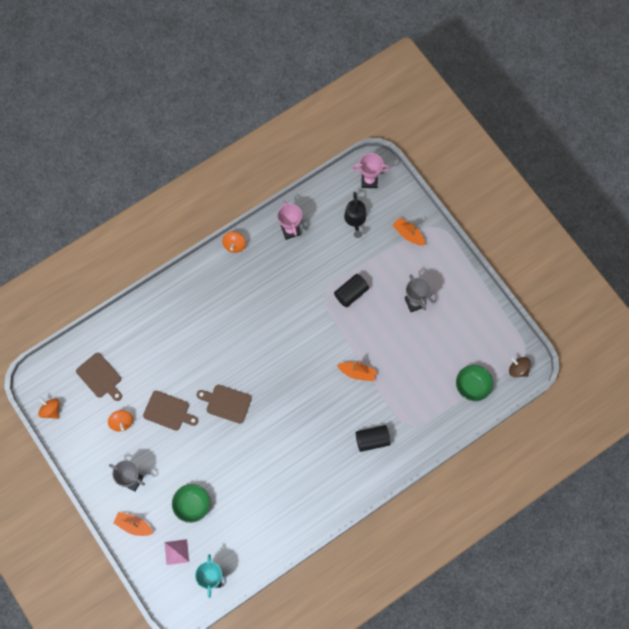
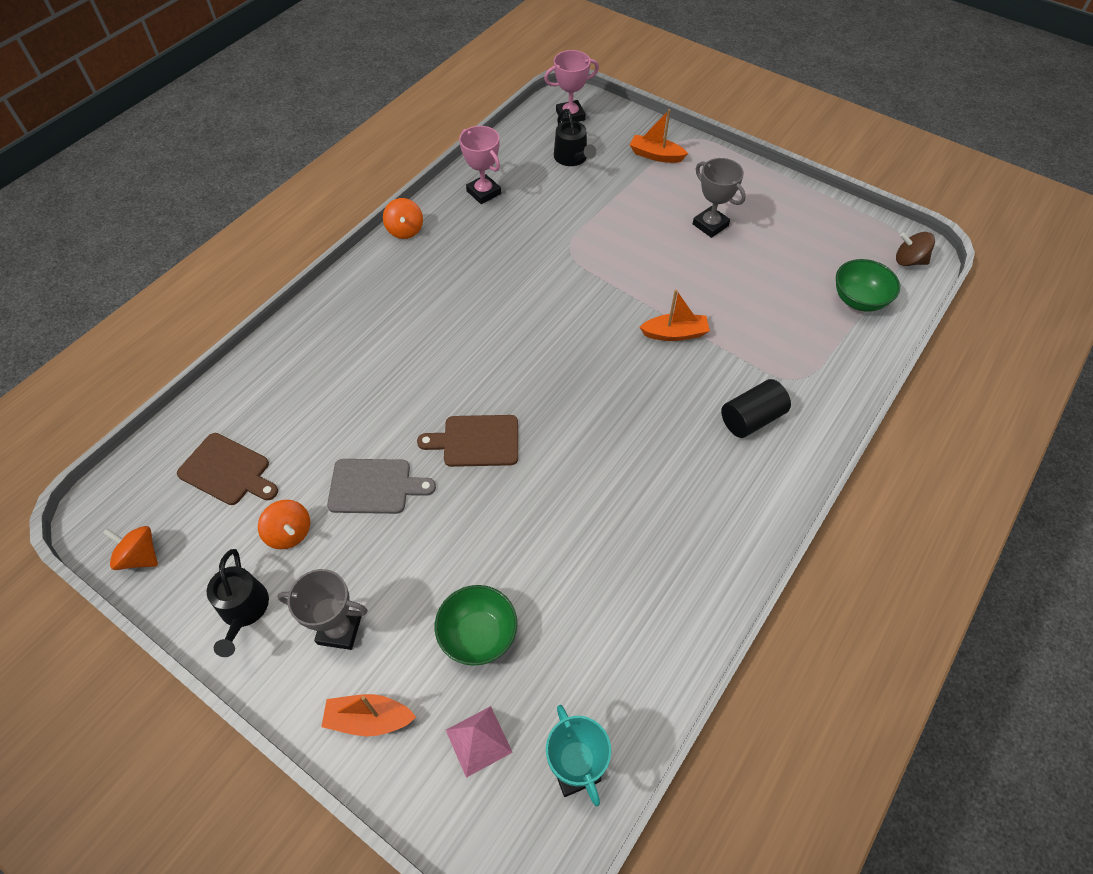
camera: 20 degrees left, 15 degrees down
brown cutting board [143,391,198,431] -> grey cutting board [327,459,436,514]
black cylinder [334,274,369,307] -> none
none -> black watering can [207,549,269,657]

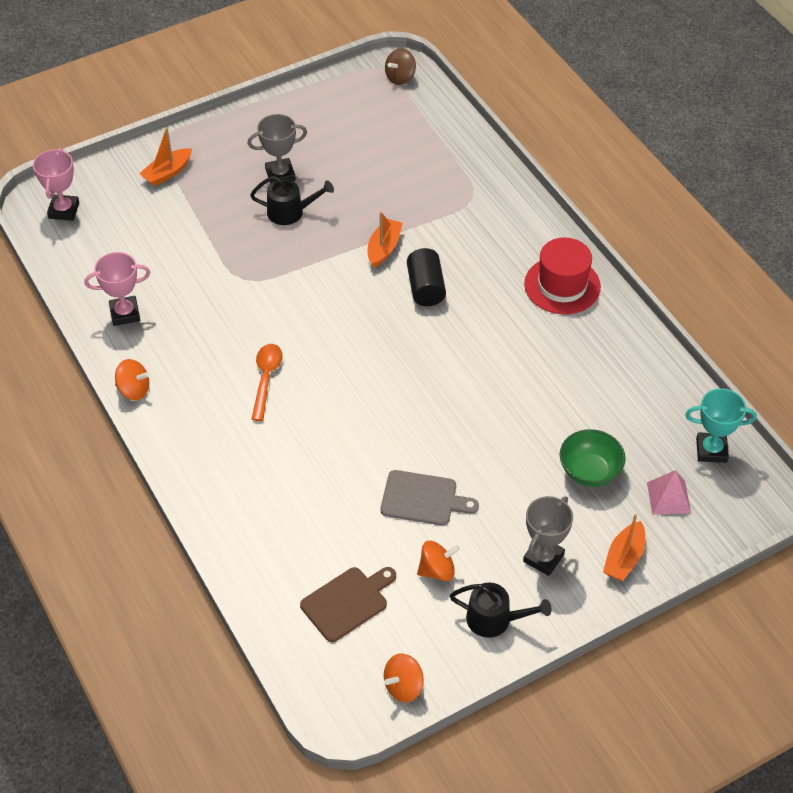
camera: 65 degrees left, 5 degrees down
grey cutting board [327,459,436,514] -> grey cutting board turned 75 degrees clockwise [381,470,479,525]
brown cutting board [417,415,518,467] -> none
black watering can [554,109,596,166] -> black watering can moved to [250,176,334,225]
black cylinder [721,379,791,438] -> black cylinder moved to [407,248,446,306]
green bowl [836,259,900,312] -> none
none -> orange spoon [251,344,283,421]
none -> red hat [524,237,601,314]

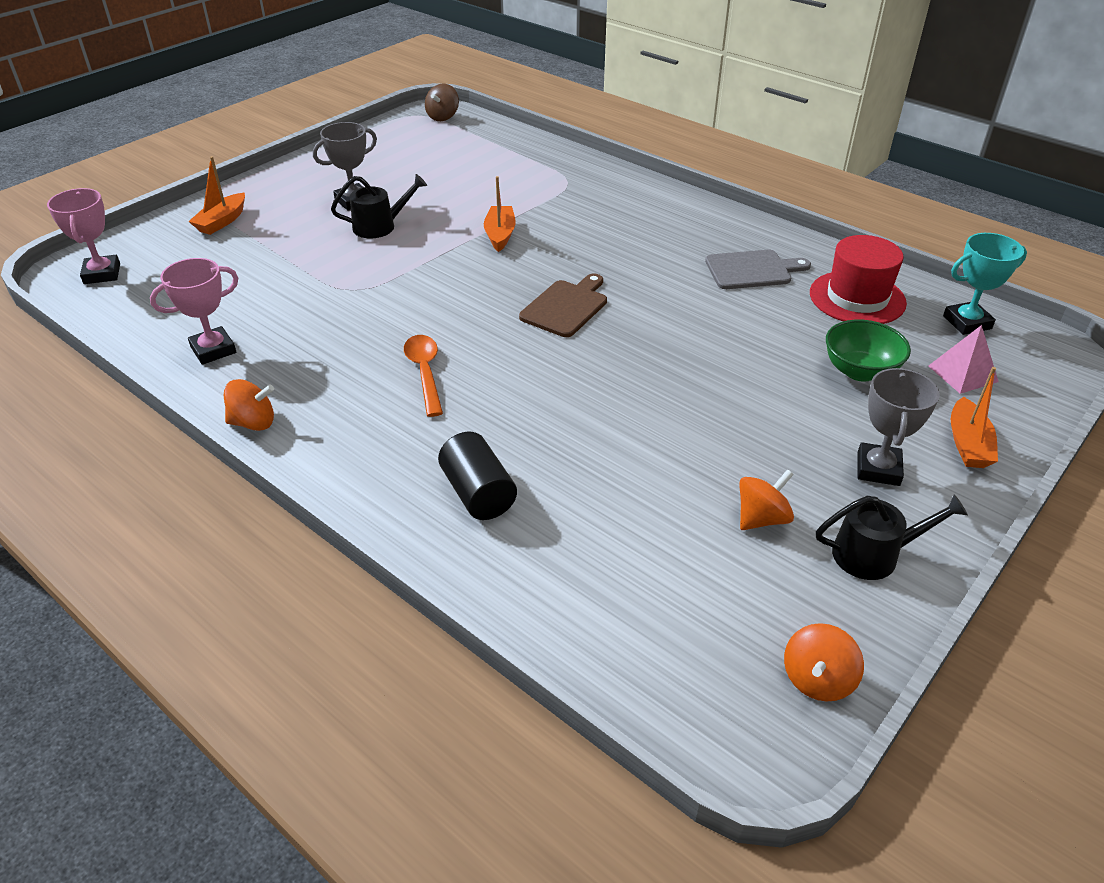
camera: 20 degrees left, 10 degrees down
brown cutting board [300,567,396,642] -> brown cutting board moved to [519,273,607,337]
grey cutting board [381,470,479,525] -> grey cutting board moved to [705,250,811,289]
black cylinder [407,248,446,306] -> black cylinder moved to [438,432,517,520]
red hat [524,237,601,314] -> red hat moved to [810,235,907,324]

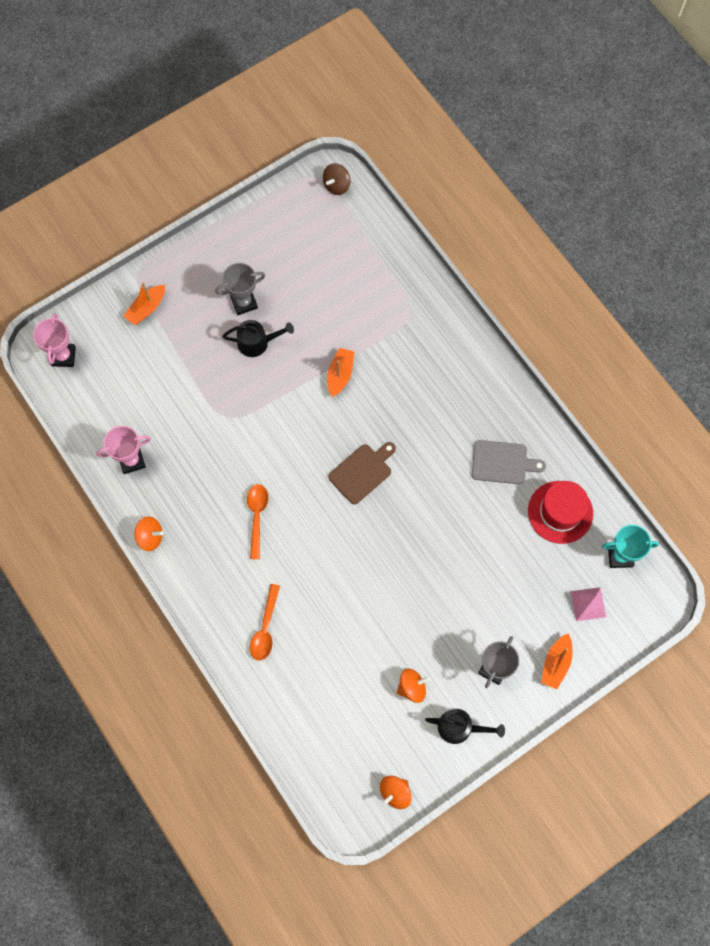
camera: 15 degrees right, 30 degrees up
black cylinder [438,432,517,520] -> orange spoon [250,584,280,660]
green bowl [826,320,911,382] -> none

